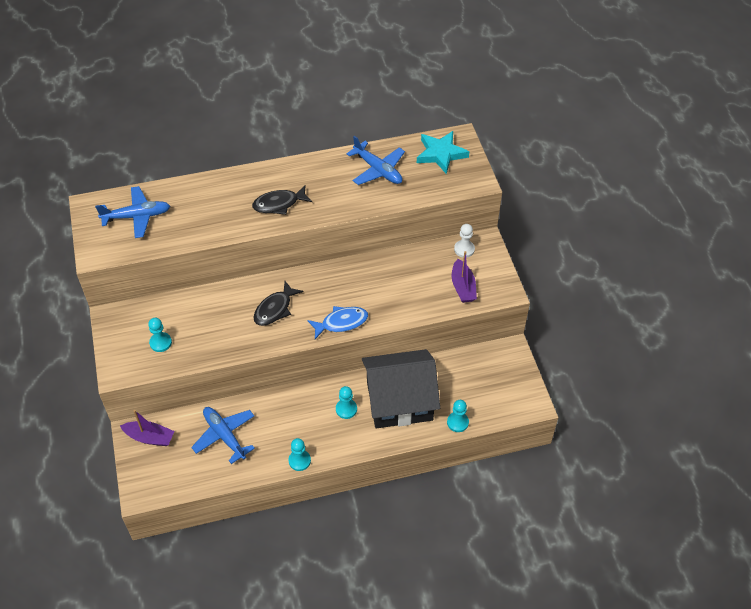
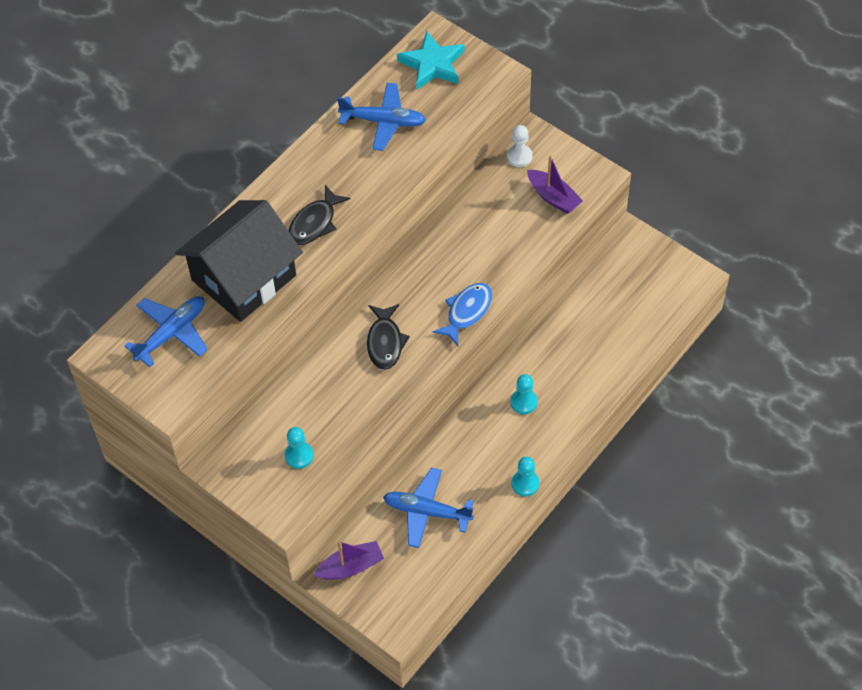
camera: 35 degrees left, 5 degrees up
black house [362,349,440,428] -> black house moved to [175,200,303,322]
turquoise pawn [447,400,469,432] -> none

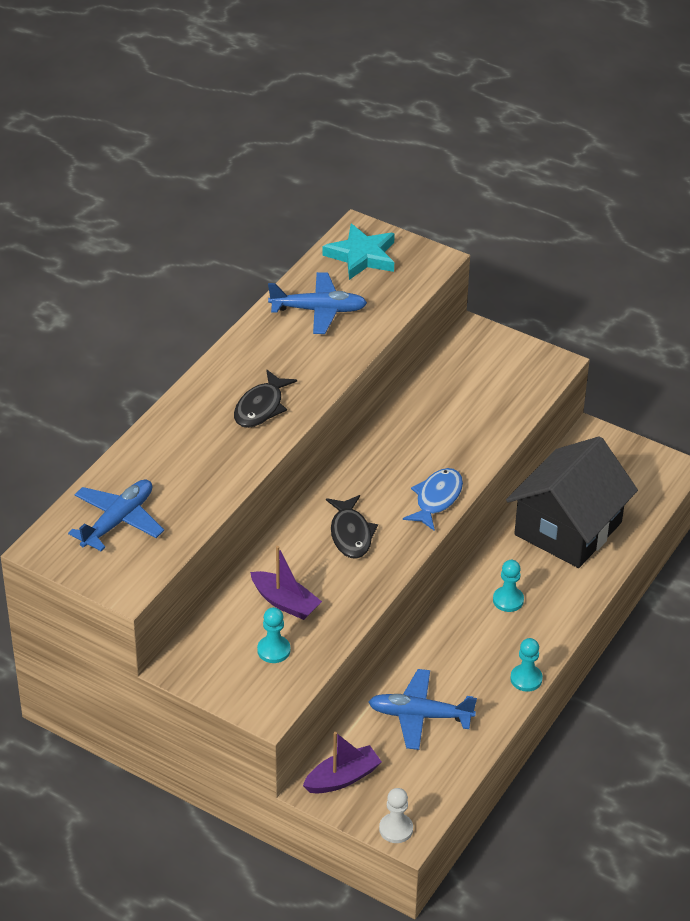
camera: 10 degrees left, 15 degrees down
black house [175,200,303,322] -> black house moved to [506,436,638,568]
white pawn [507,125,533,167] -> white pawn moved to [379,788,413,843]
purple boat [527,155,583,214] -> purple boat moved to [250,546,322,620]

